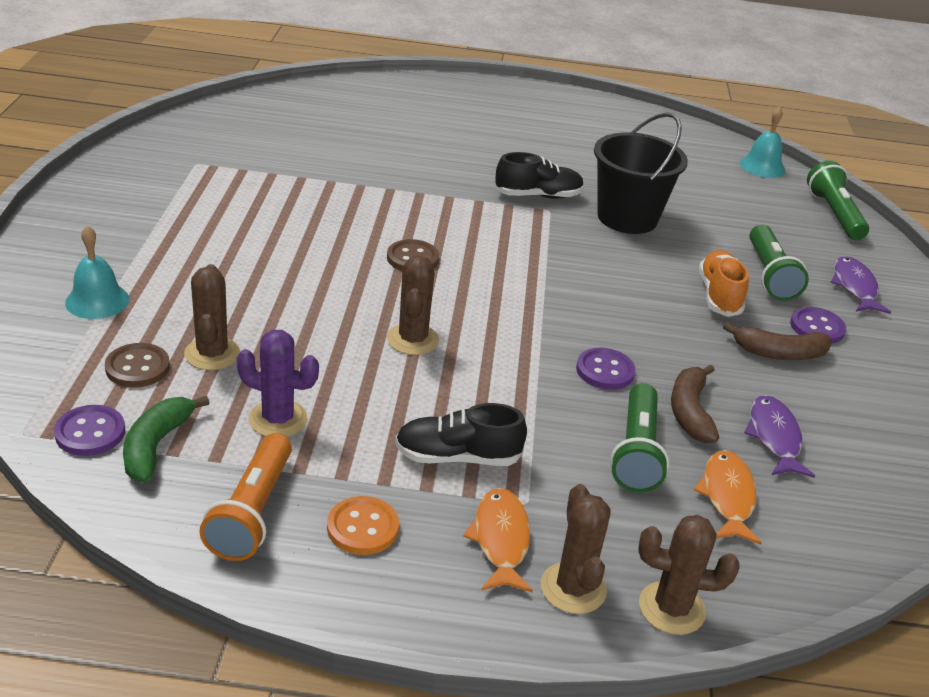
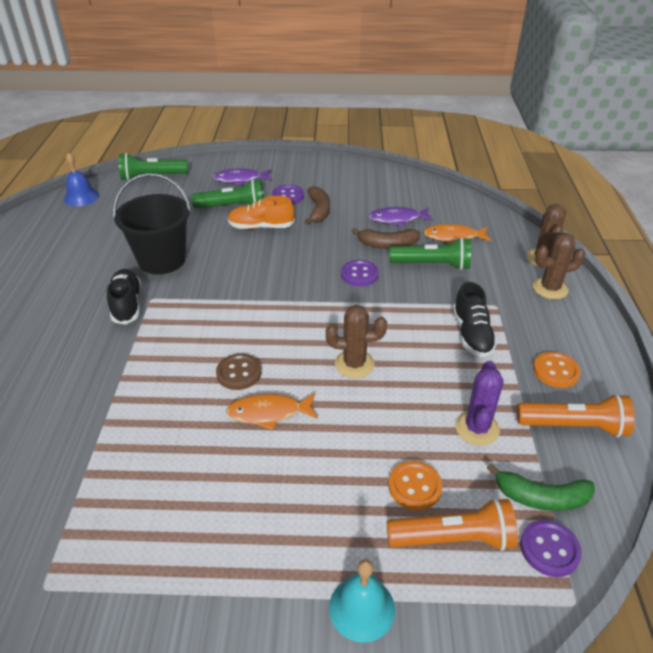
camera: 90 degrees left, 5 degrees up
brown button [105,343,170,388] -> orange flashlight [387,498,518,551]
brown cactus [184,264,240,370] -> orange button [388,461,443,510]
orange fish [463,488,533,592] -> orange fish moved to [226,393,318,430]
turquoise bell [740,107,785,178] -> blue bell [64,152,99,206]

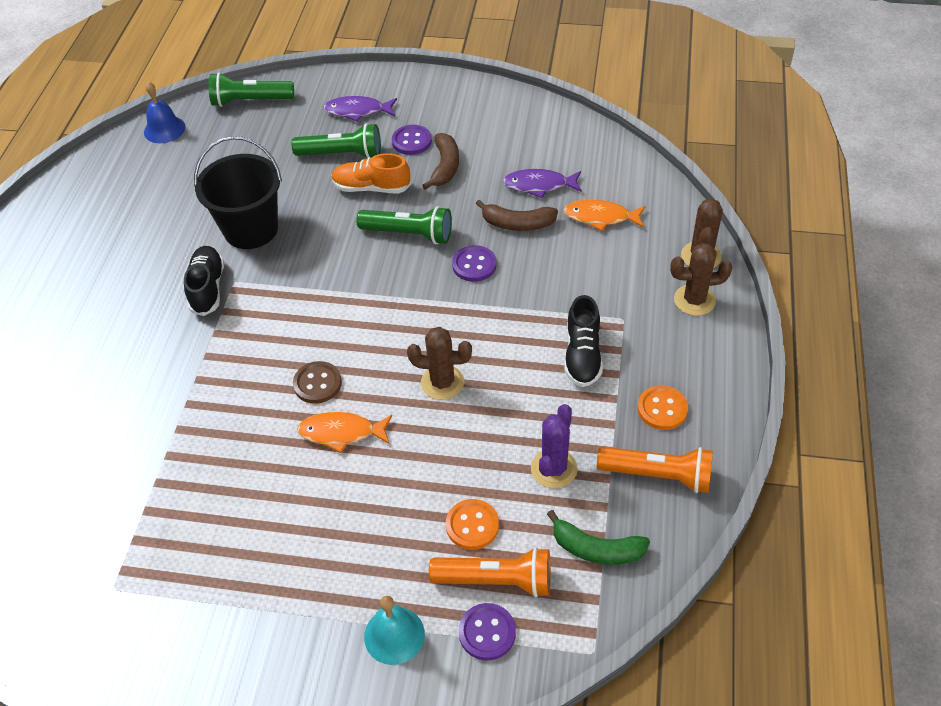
camera: 10 degrees right, 10 degrees up
green flashlight [389,237,471,270] -> green flashlight moved to [356,206,452,244]
purple button [520,520,582,577] -> purple button moved to [458,603,516,661]

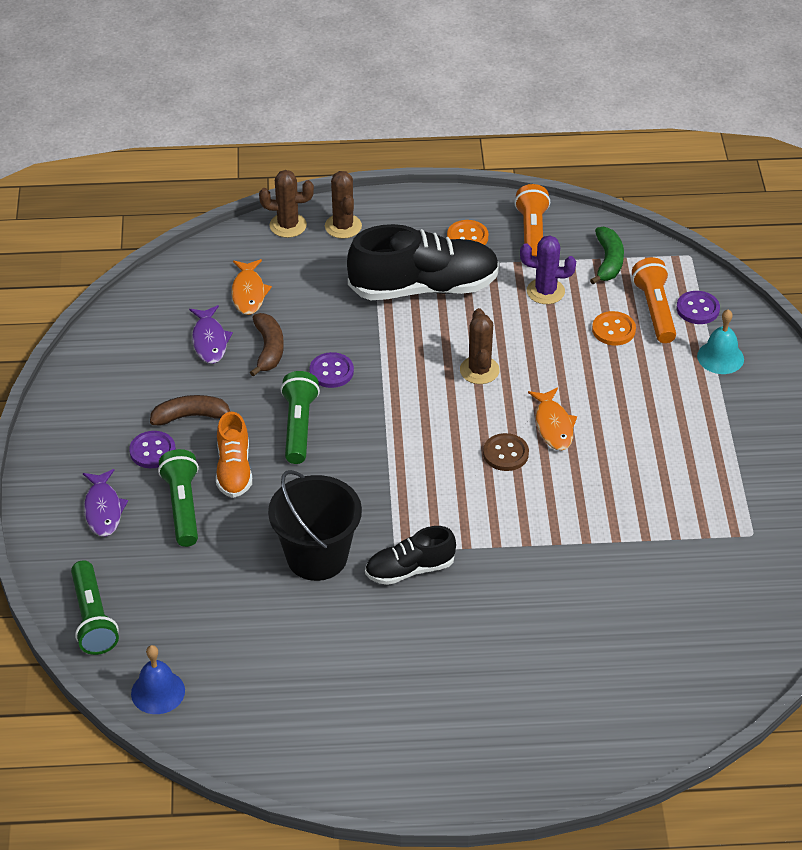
camera: 105 degrees left, 5 degrees down
black shoe [564,295,603,387] -> black shoe [347,224,500,300], size x1.84

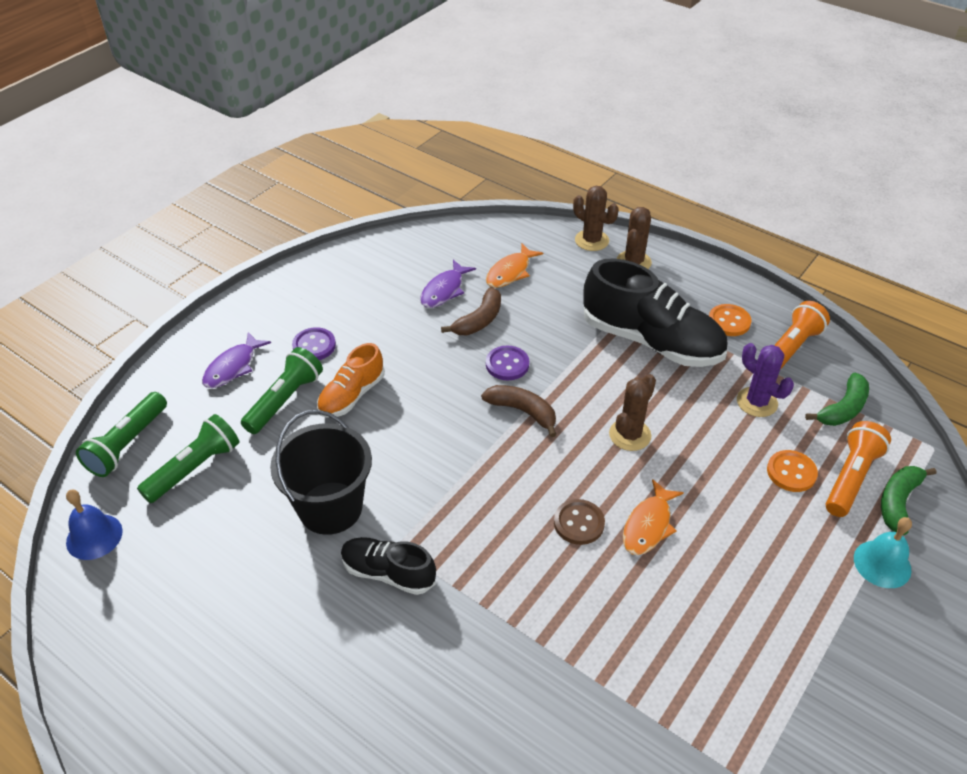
camera: 40 degrees right, 0 degrees up
brown banana [150,395,230,425] -> brown banana moved to [481,385,557,437]
green flashlight [281,371,320,464] -> green flashlight moved to [137,414,240,503]
purple button [677,291,720,324] -> green banana [881,466,936,535]

